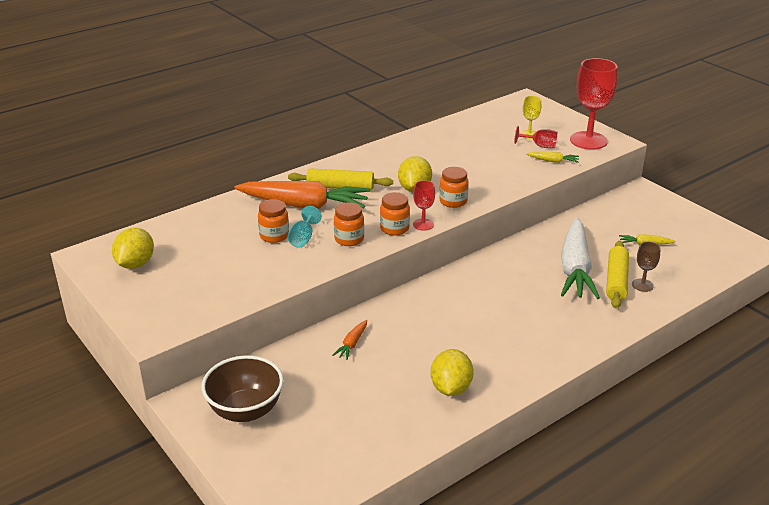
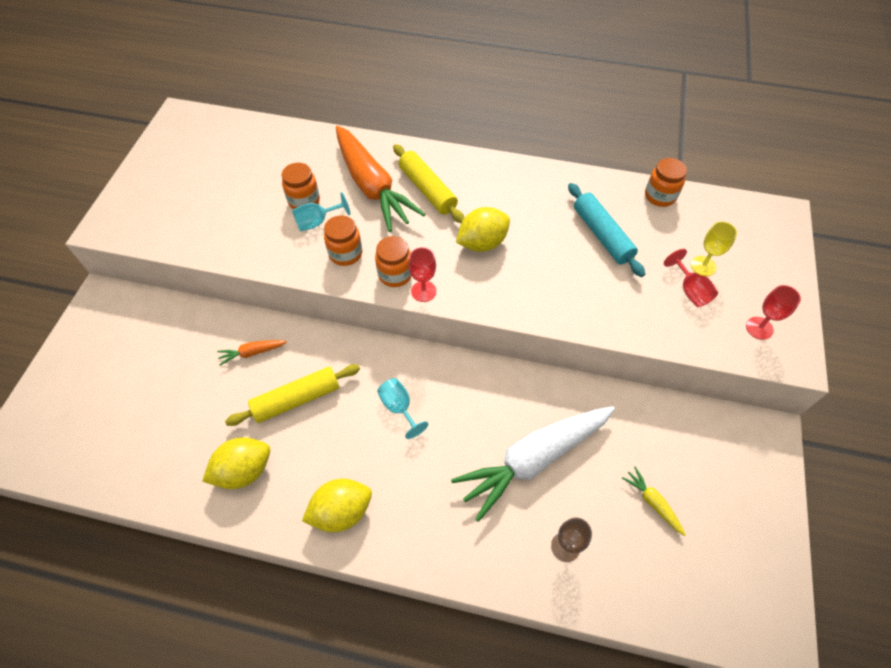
camera: 50 degrees right, 25 degrees up
yellow lemon [112,228,154,269] -> yellow lemon moved to [302,479,372,532]
brown bowl [201,355,284,422] -> none
orange jar [439,167,469,208] -> orange jar moved to [645,158,687,207]
yellow carrot [527,152,579,163] -> none
red goblet [570,58,617,150] -> red goblet [746,285,801,340], size x0.49
yellow rolling pin [606,241,629,308] -> yellow rolling pin moved to [225,364,360,426]
none -> turquoise goblet [377,378,429,439]
none -> turquoise rolling pin [568,183,645,277]

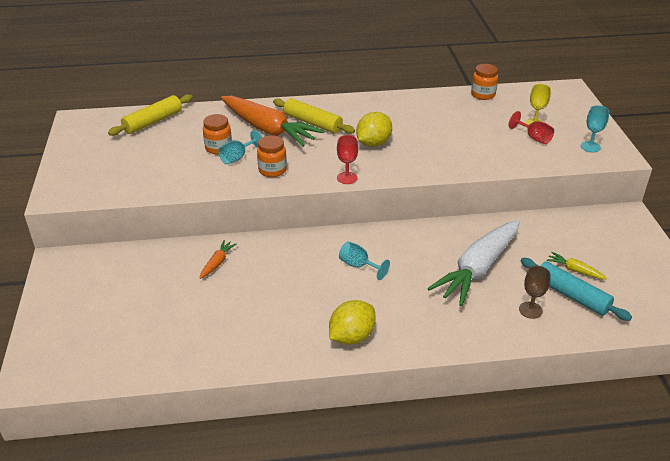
camera: 20 degrees left, 20 degrees down
yellow lemon [202,437,270,489] -> none
orange carrot [217,340,287,366] -> orange carrot turned 150 degrees clockwise [200,240,237,279]
yellow rolling pin [225,364,360,426] -> yellow rolling pin moved to [108,94,193,136]
orange jar [375,236,412,287] -> none
turquoise rolling pin [568,183,645,277] -> turquoise rolling pin moved to [520,258,632,321]
red goblet [746,285,801,340] -> turquoise goblet [581,105,609,152]

